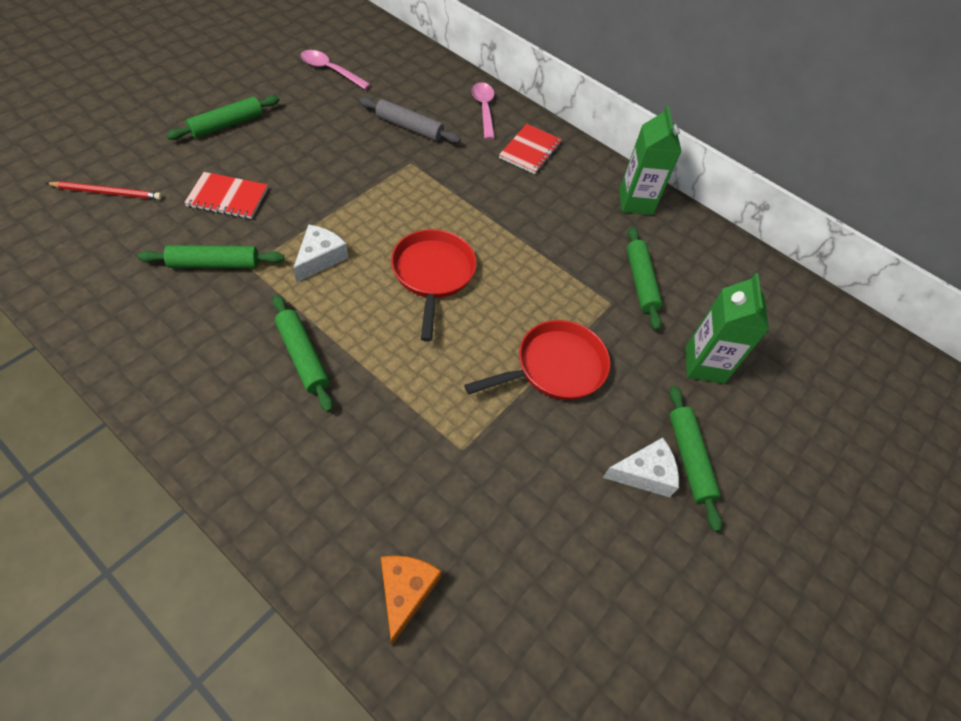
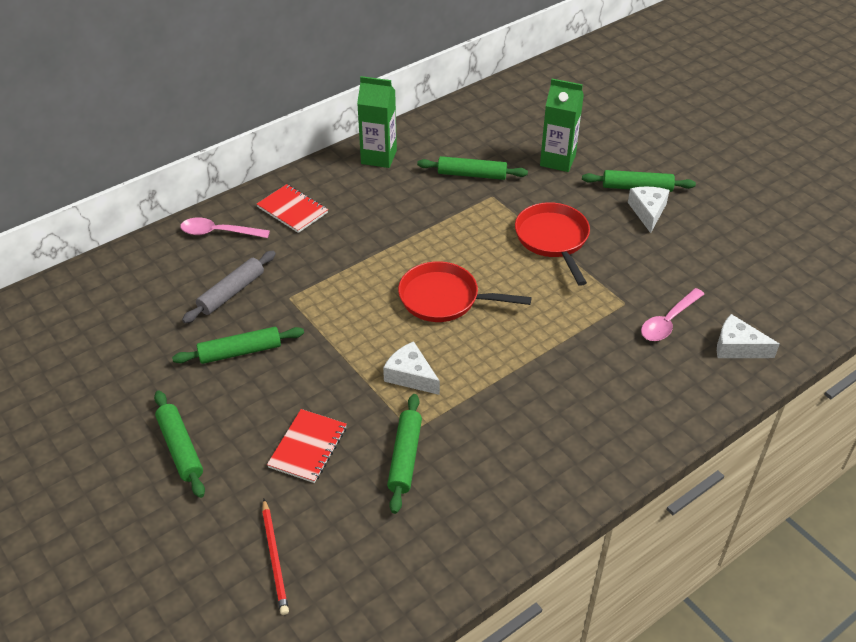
camera: 70 degrees left, 10 degrees down
red pencil [46,181,162,200] -> red pencil turned 150 degrees clockwise [262,499,289,615]
green rolling pin [273,295,333,412] -> green rolling pin moved to [172,327,304,364]
pink spoon [301,50,371,90] -> pink spoon moved to [641,288,704,341]
orange cheese [381,555,442,646] -> white cheese [717,314,780,358]

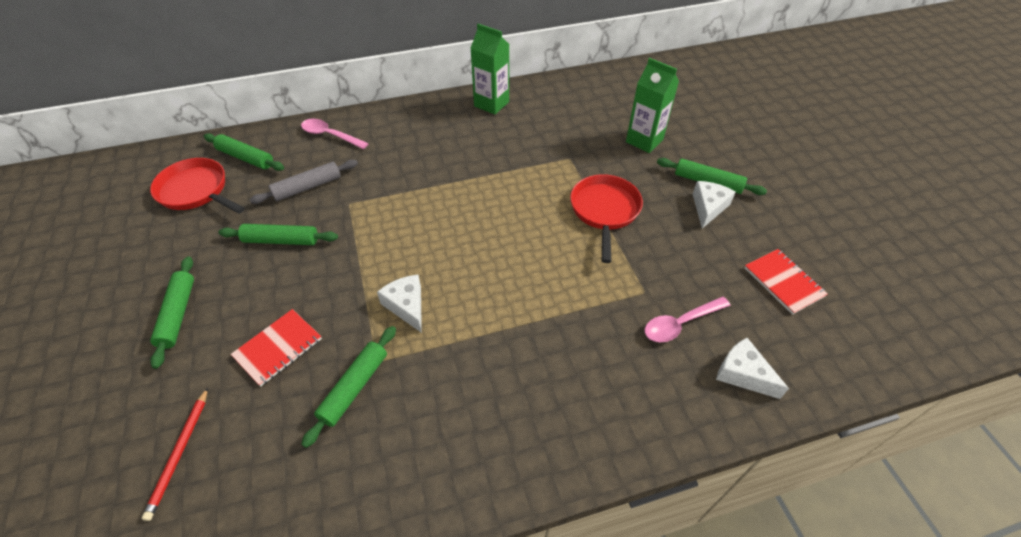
camera: 20 degrees right, 5 degrees up
red notebook [257,184,328,233] -> red notebook moved to [745,249,828,315]
red pan [398,261,532,322] -> red pan moved to [150,158,245,214]
green rolling pin [417,156,528,180] -> green rolling pin moved to [204,133,284,171]

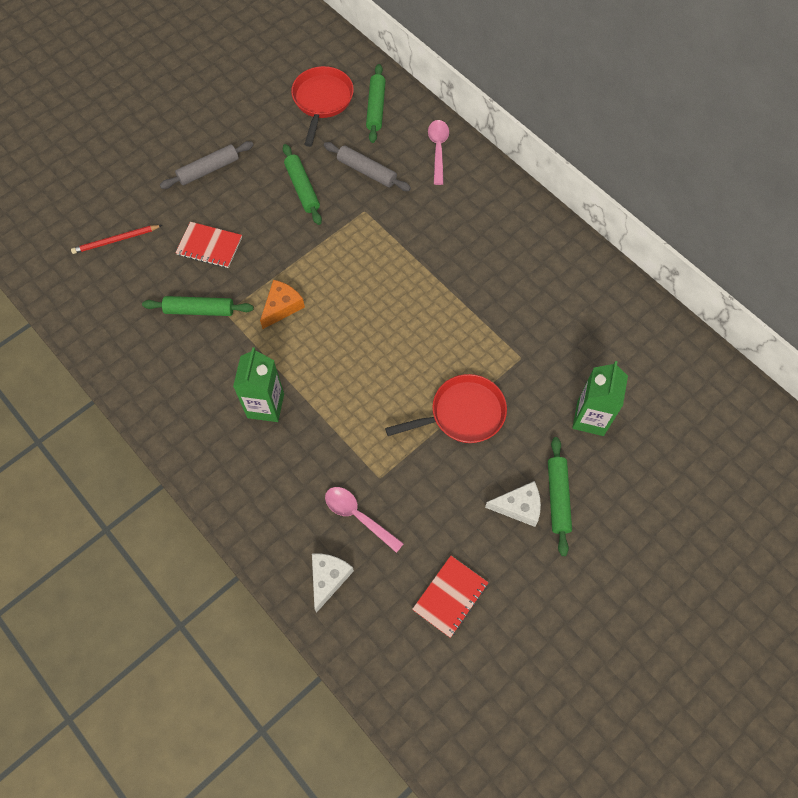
camera: 65 degrees right, 15 degrees up
green rolling pin [150,256,194,369] -> grey rolling pin [160,141,253,189]
white cheese [377,275,422,333] -> orange cheese [260,280,305,329]
green carton [470,24,509,115] -> green carton moved to [233,347,284,422]

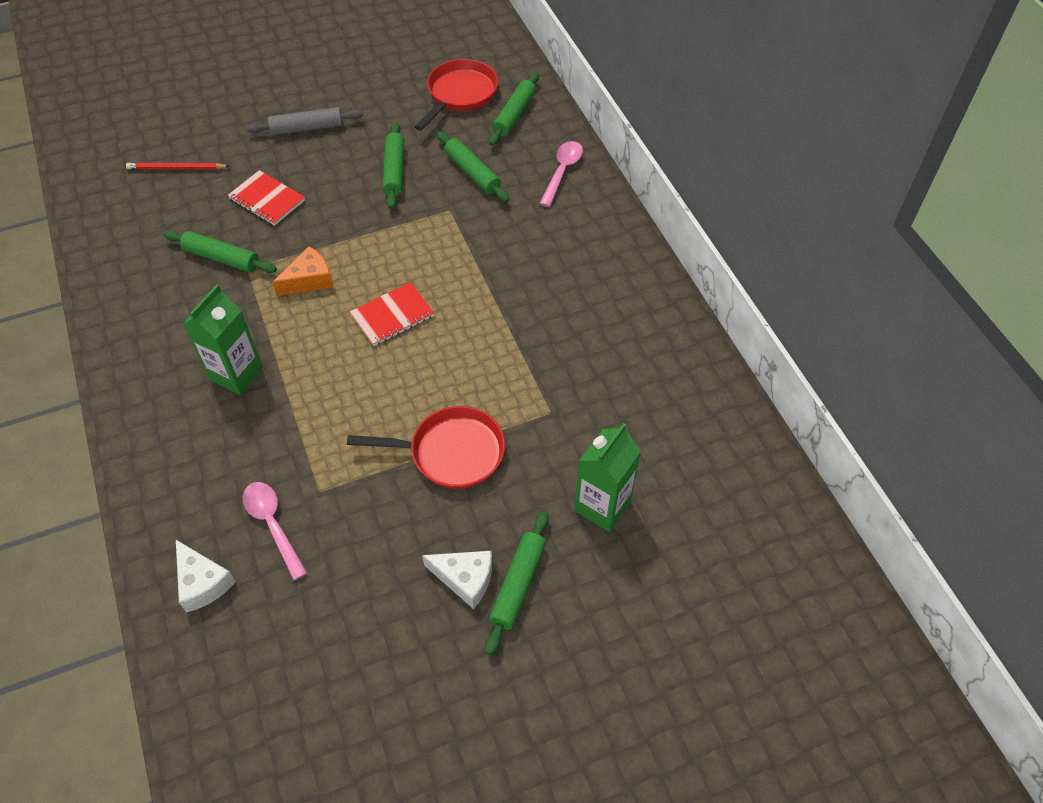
camera: 20 degrees right, 10 degrees down
white cheese [312,554,354,613] -> white cheese turned 105 degrees clockwise [176,540,236,612]
grey rolling pin [324,142,411,191] -> green rolling pin [437,131,510,202]
red notebook [412,556,489,638] -> red notebook moved to [350,282,435,346]

